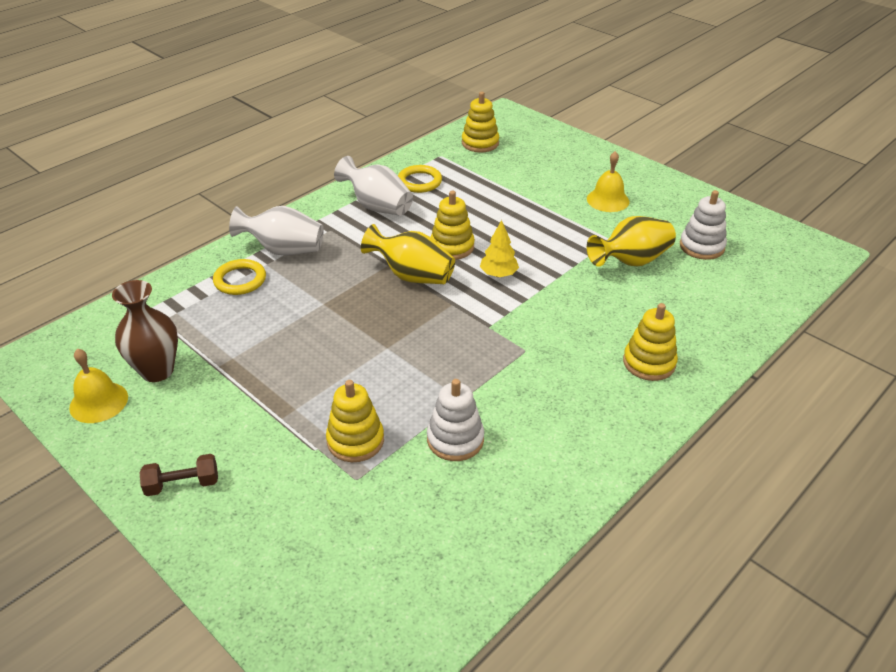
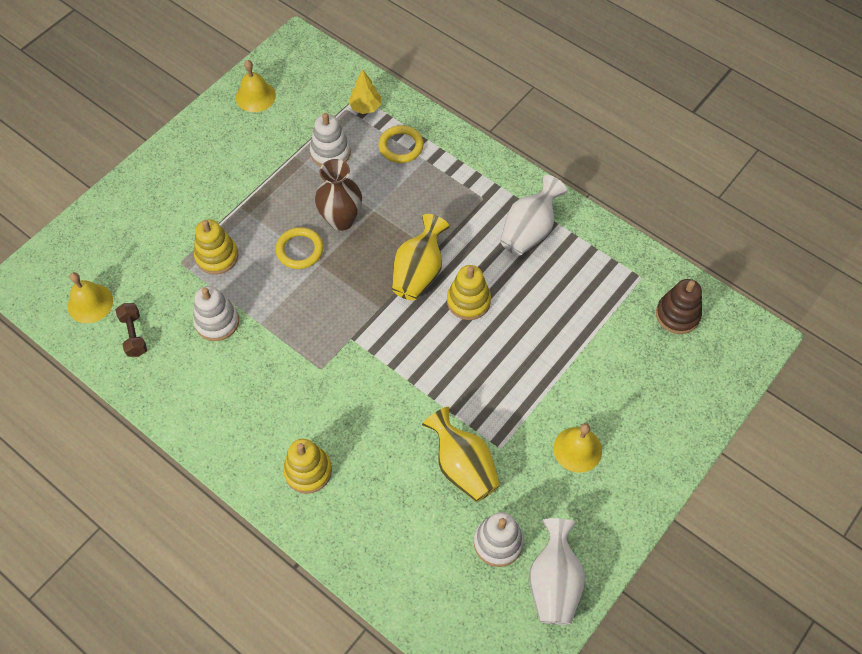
camera: 85 degrees right, 20 degrees up
brown vase [112,280,178,382] -> brown vase moved to [315,159,362,231]
brown dumbbell [139,454,218,496] -> brown dumbbell moved to [116,303,147,357]
white vase [229,206,324,256] -> white vase moved to [529,518,586,625]
yellow ring [398,165,442,193] -> yellow ring moved to [276,227,324,269]
yellow stacking toy [462,92,499,153] -> brown stacking toy [656,279,702,334]
yellow tree [480,220,519,277] -> yellow tree moved to [348,69,381,114]
none -> yellow bell [68,272,113,323]
none -> white stacking toy [310,113,351,167]

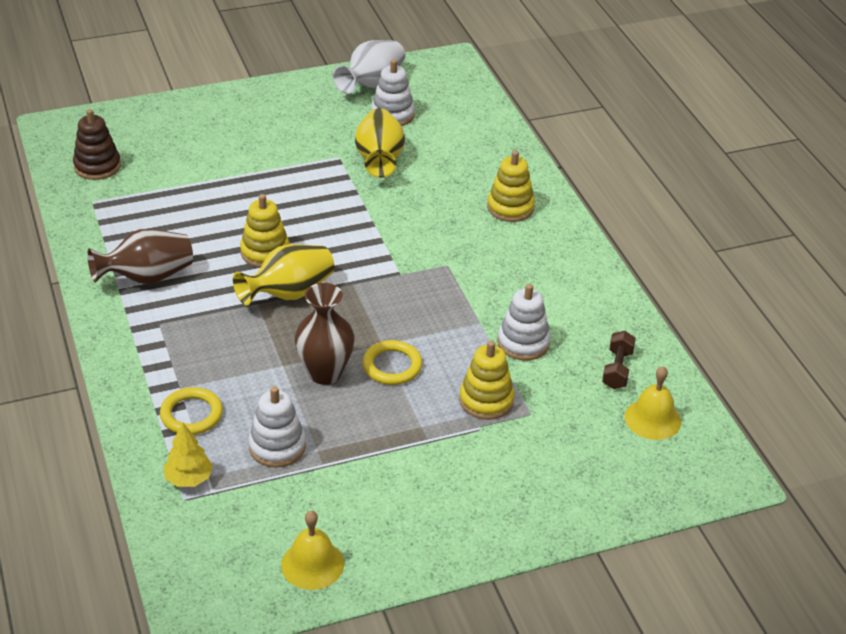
camera: 150 degrees left, 20 degrees down
white vase [500,175,567,256] -> brown vase [87,229,193,284]
yellow bell [553,423,602,473] -> none

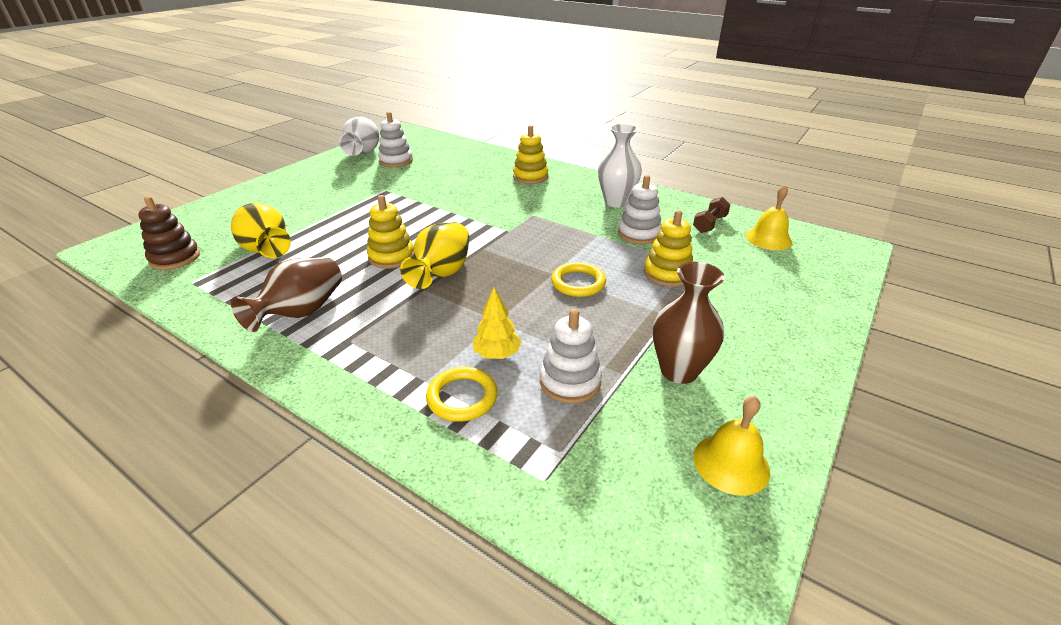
camera: 35 degrees left, 5 degrees down
yellow tree [164,422,213,487] -> yellow tree moved to [473,287,522,359]
brown vase [295,283,355,385] -> brown vase moved to [653,262,725,384]
yellow vase [355,108,405,178] -> yellow vase moved to [231,203,291,258]
brown dumbbell [602,331,636,389] -> brown dumbbell turned 60 degrees clockwise [693,197,731,233]
none -> white vase [598,124,642,208]

